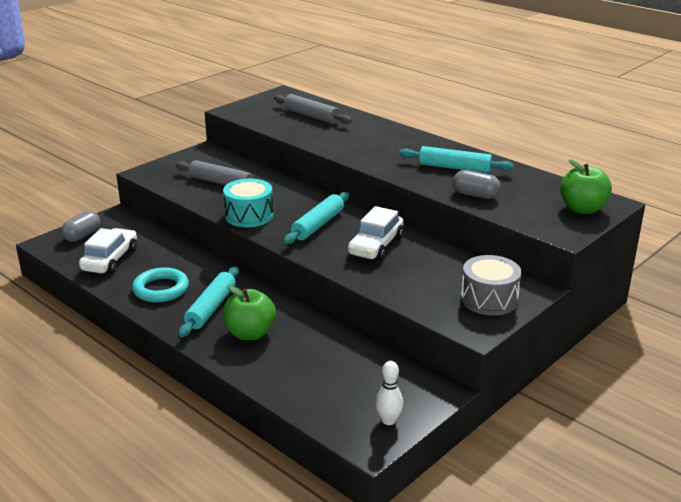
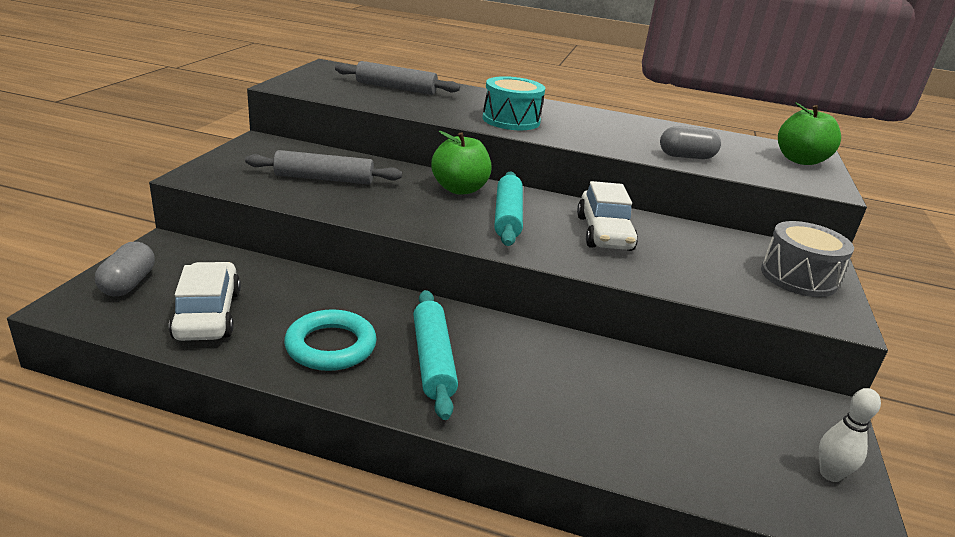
camera: 30 degrees left, 0 degrees up
turquoise drum [223,179,273,227] -> turquoise drum moved to [482,76,545,130]
green apple [223,285,276,340] -> green apple moved to [431,131,491,195]
turquoise rolling pin [399,146,514,173] -> none

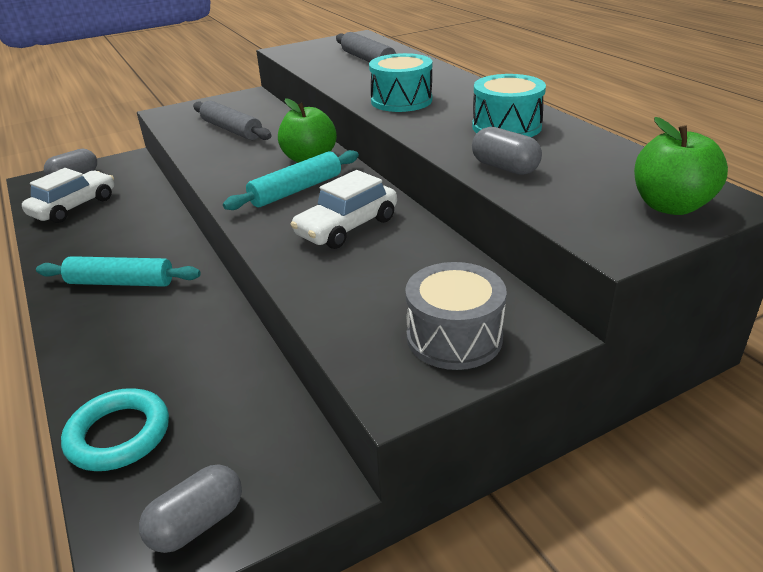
camera: 50 degrees right, 5 degrees up
turquoise ring [284,309,377,371] -> turquoise ring moved to [61,388,169,471]
turquoise rolling pin [413,290,458,420] -> turquoise rolling pin turned 60 degrees clockwise [36,256,201,287]
white bowling pin [819,388,881,482] -> grey capsule [139,464,242,553]
none -> turquoise drum [472,74,546,137]

